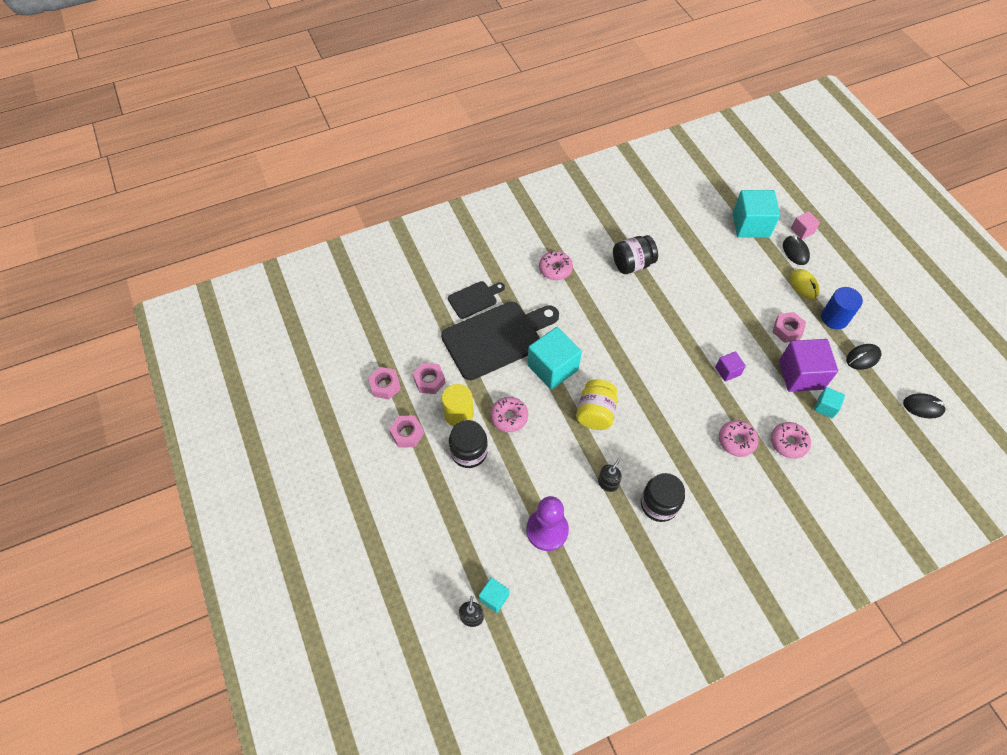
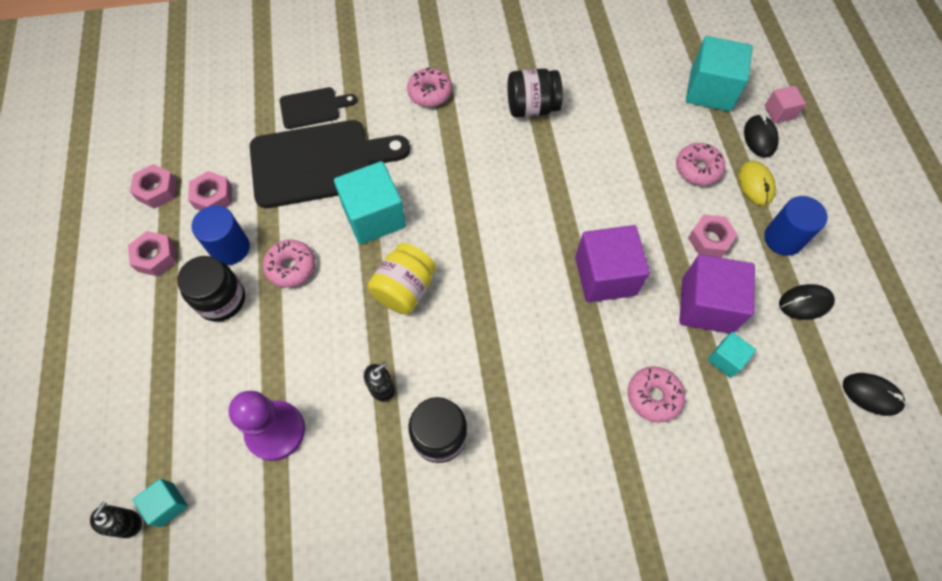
camera: 15 degrees right, 5 degrees up
yellow cylinder [442,384,474,427] -> blue cylinder [192,205,250,265]
purple cube [715,351,746,382] -> purple cube [575,225,650,302], size x1.97
pink donut [719,420,759,457] -> pink donut moved to [676,143,725,186]

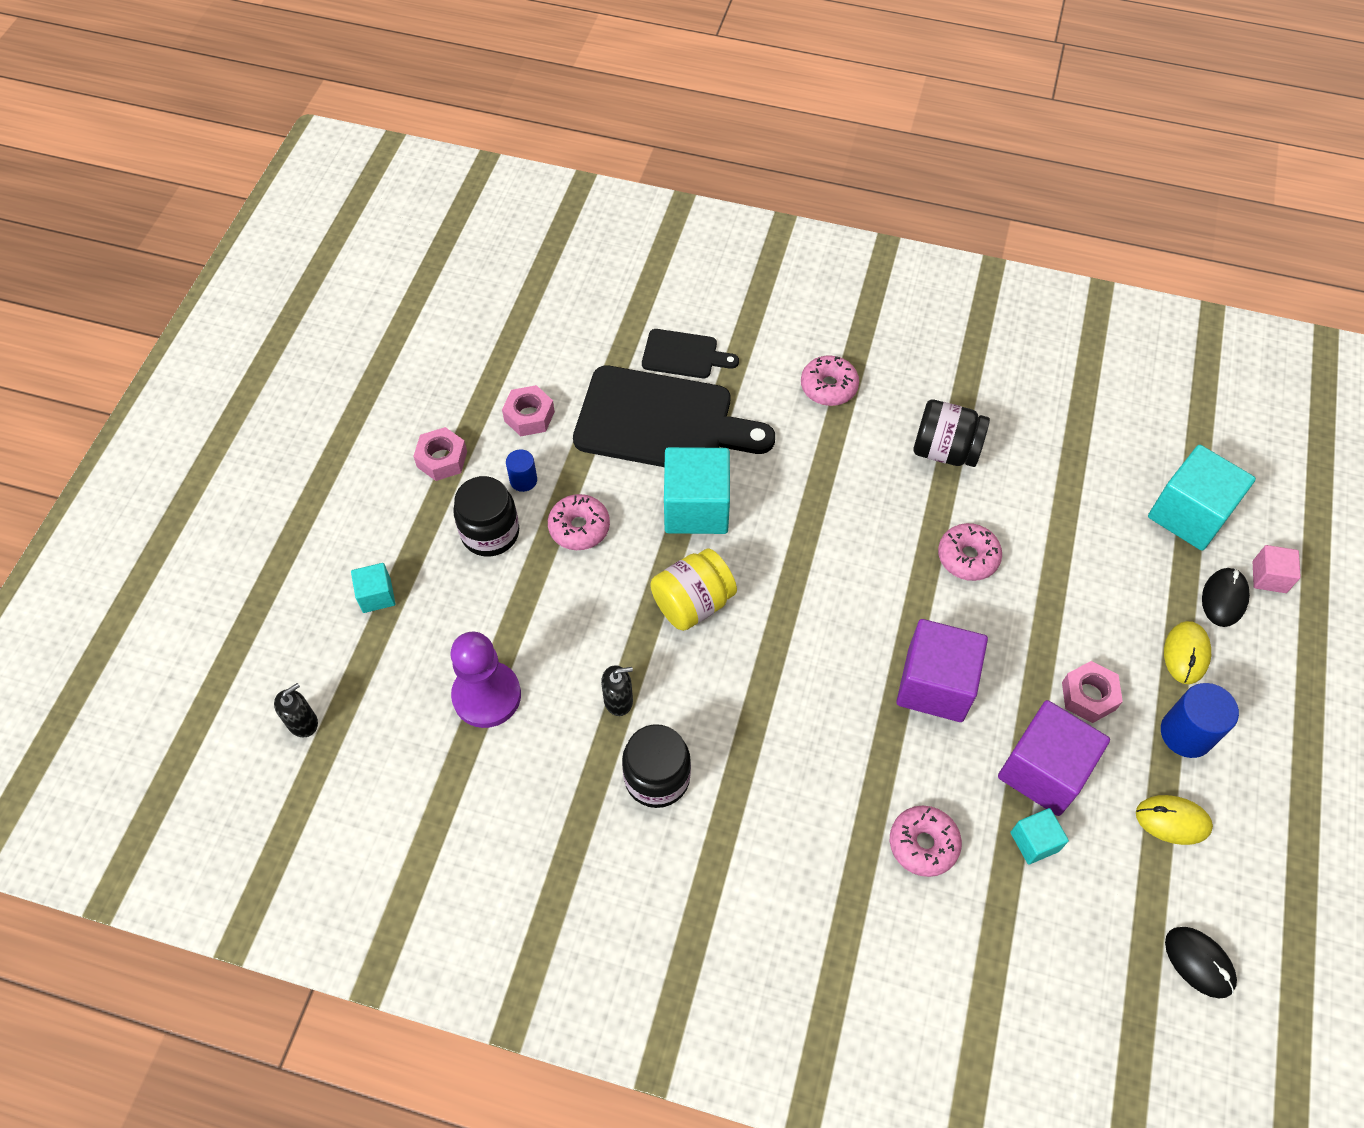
camera: 25 degrees right, 5 degrees down
pink nut [130,164,177,209] -> none
turquoise cube [133,479,188,527] -> turquoise cube moved to [351,563,395,613]
blue cylinder [192,205,250,265] -> blue cylinder [506,449,537,492], size x0.59
pink donut [676,143,725,186] -> pink donut moved to [938,523,1002,581]
black mouse [779,284,835,320] -> yellow mouse [1136,795,1213,845]

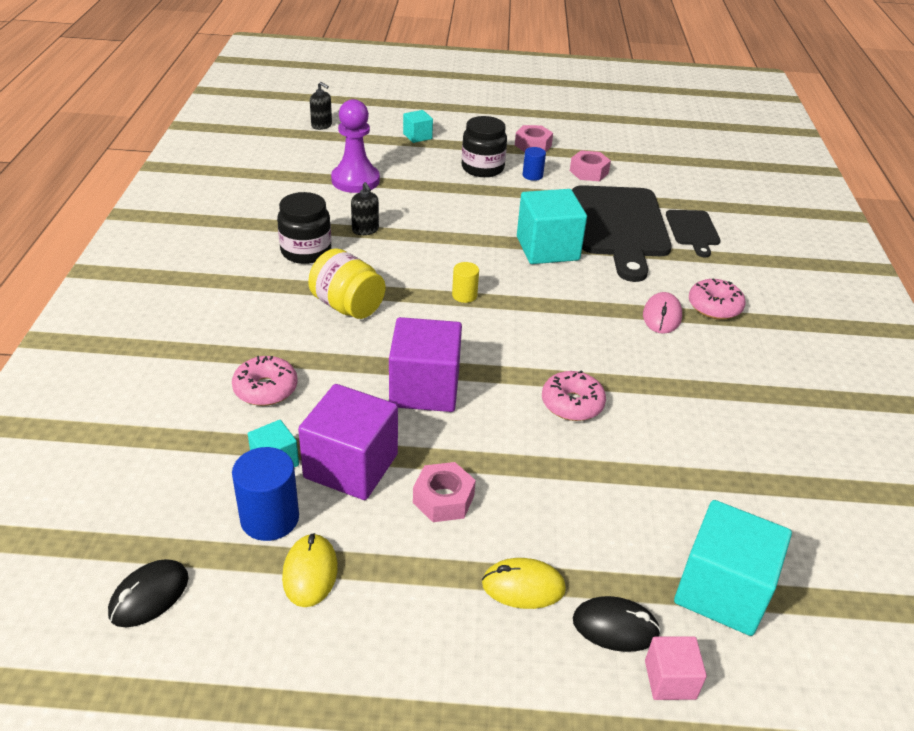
camera: 75 degrees right, 20 degrees down
pink donut [548,494,610,550] -> none
yellow jar [650,548,737,631] -> yellow jar moved to [308,249,385,319]
black jar [914,400,990,467] -> none
blue cylinder [1161,683,1239,758] -> blue cylinder moved to [232,447,299,541]
none -> yellow cylinder [452,262,479,303]
none -> pink mouse [643,292,682,334]

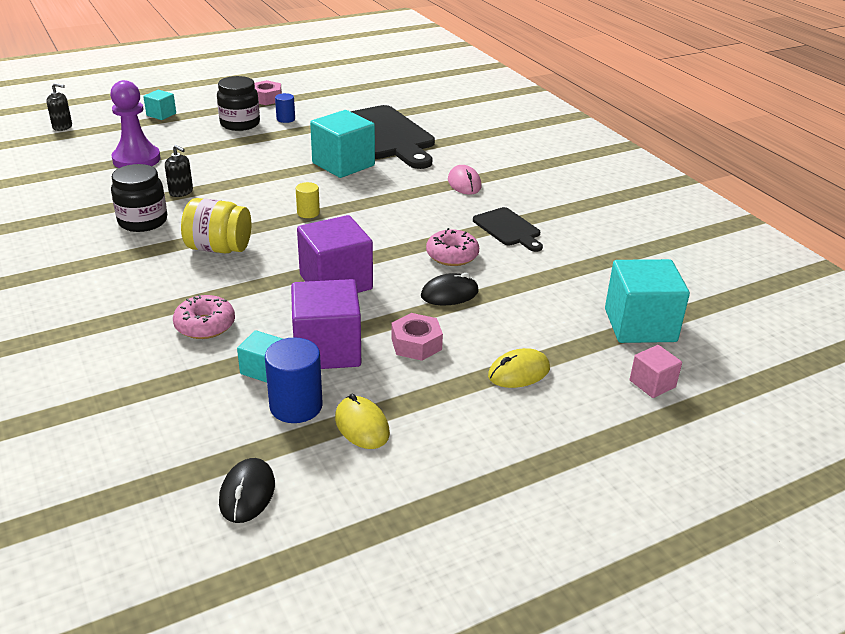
camera: 30 degrees left, 5 degrees down
pink nut [570,150,611,181] -> none
black mouse [573,596,661,652] -> black mouse moved to [421,273,479,305]
black cutting board [666,210,721,257] -> black cutting board moved to [473,207,543,252]
pink donut [689,278,746,320] -> none

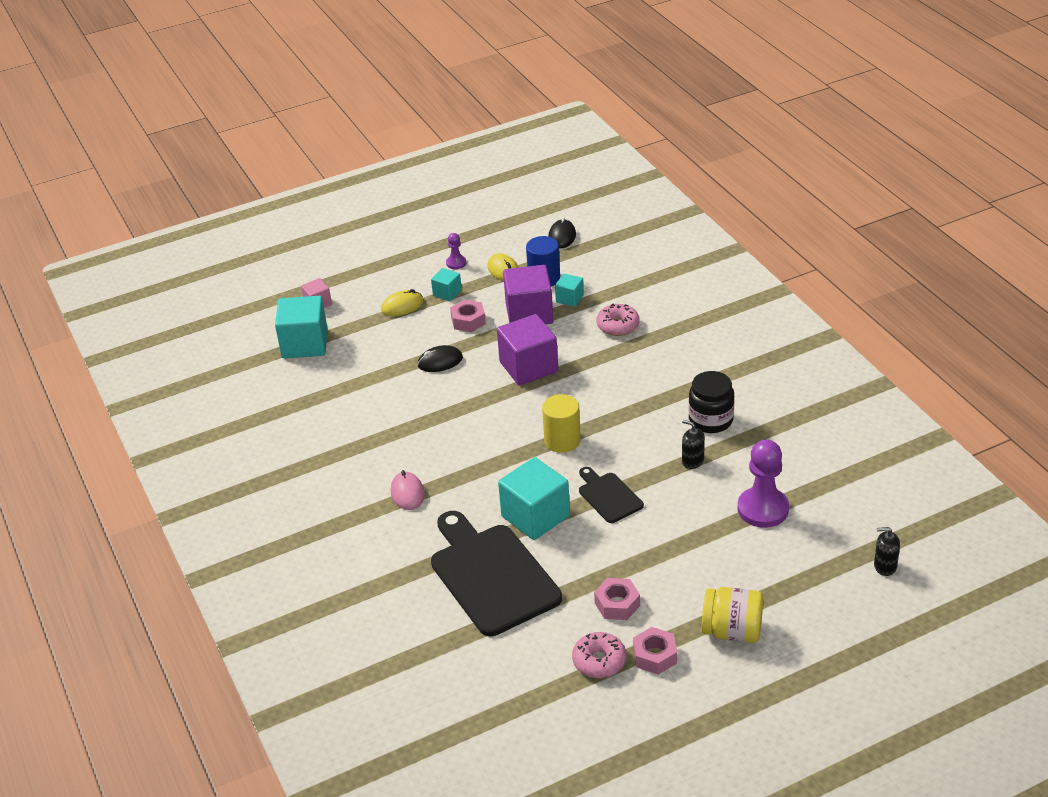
camera: 175 degrees left, 5 degrees up
turquoise cube [143,90,176,120] -> turquoise cube moved to [431,268,462,301]
yellow jar [181,198,251,254] -> yellow jar moved to [702,587,763,643]
black jar [217,76,260,131] -> none
blue cylinder [275,93,295,123] -> pink nut [594,578,640,620]
yellow cylinder [296,182,320,218] -> yellow cylinder [542,394,581,453], size x1.71
pink donut [426,228,479,266] -> pink donut moved to [572,632,626,678]
black cutting board [473,207,543,252] -> black cutting board moved to [579,467,644,523]
none -> purple pawn [446,233,466,269]

